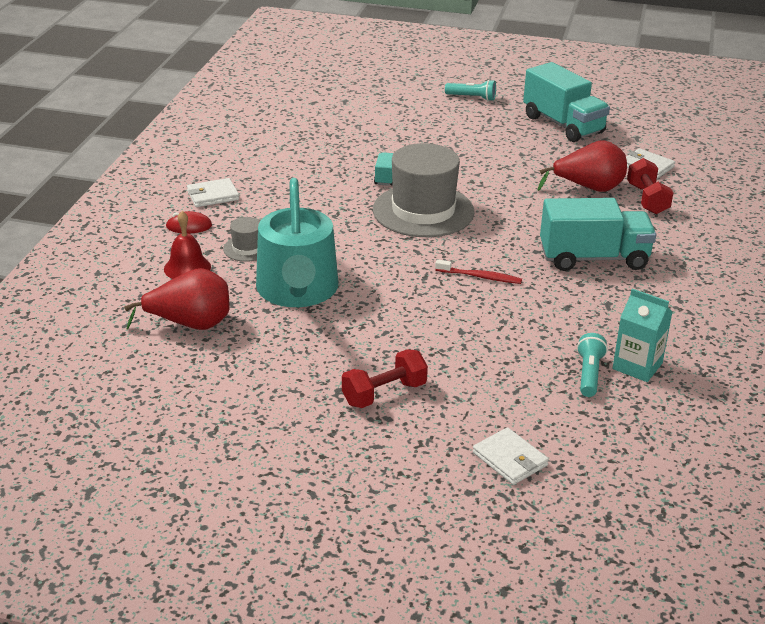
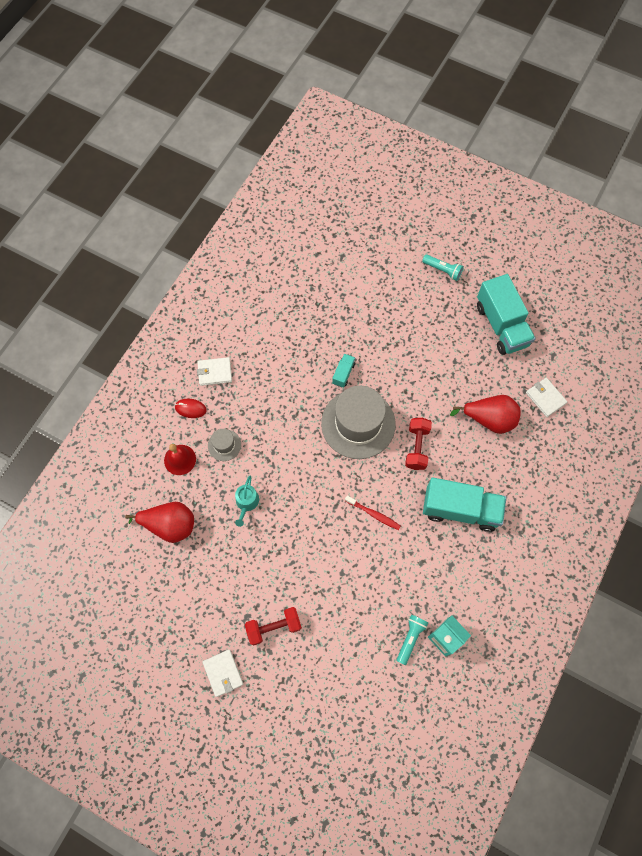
camera: 15 degrees right, 35 degrees up
turquoise watering can [256,178,339,307] -> turquoise watering can [235,475,259,527], size x0.42
white wallet [473,427,549,485] -> white wallet moved to [203,649,243,697]
red dumbbell [627,158,673,214] -> red dumbbell moved to [405,418,432,470]

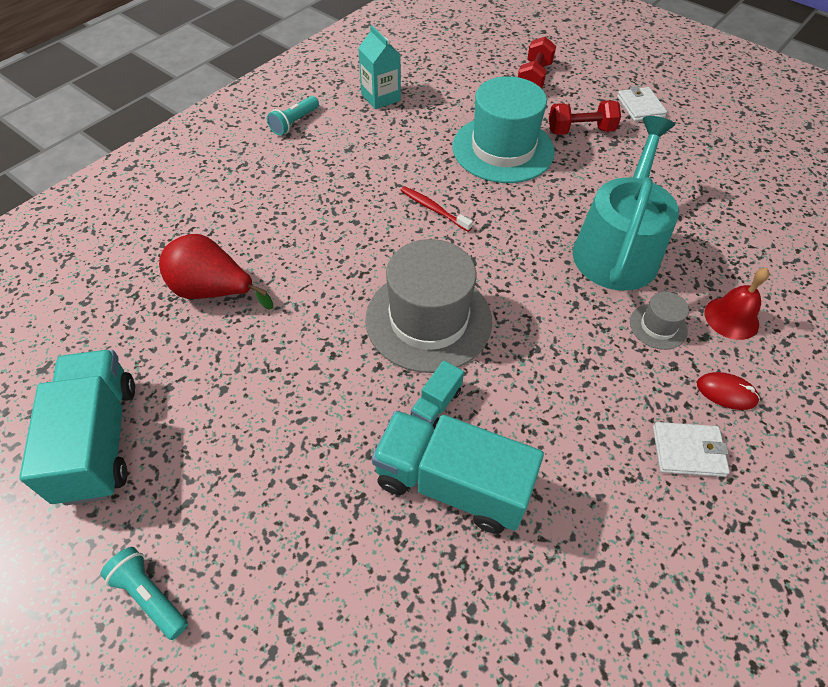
camera: 170 degrees left, 15 degrees down
red pear [125,502,194,543] -> none
turquoise watering can [235,475,259,527] -> turquoise watering can [573,116,679,291], size x2.40
turquoise flashlight [397,615,428,665] -> turquoise flashlight moved to [267,96,319,136]
red dumbbell [405,418,432,470] -> red dumbbell moved to [518,37,556,89]
turquoise truck [423,477,506,532] -> turquoise truck moved to [372,411,544,534]
white wallet [526,378,567,417] -> none
none -> turquoise hat [452,76,555,183]

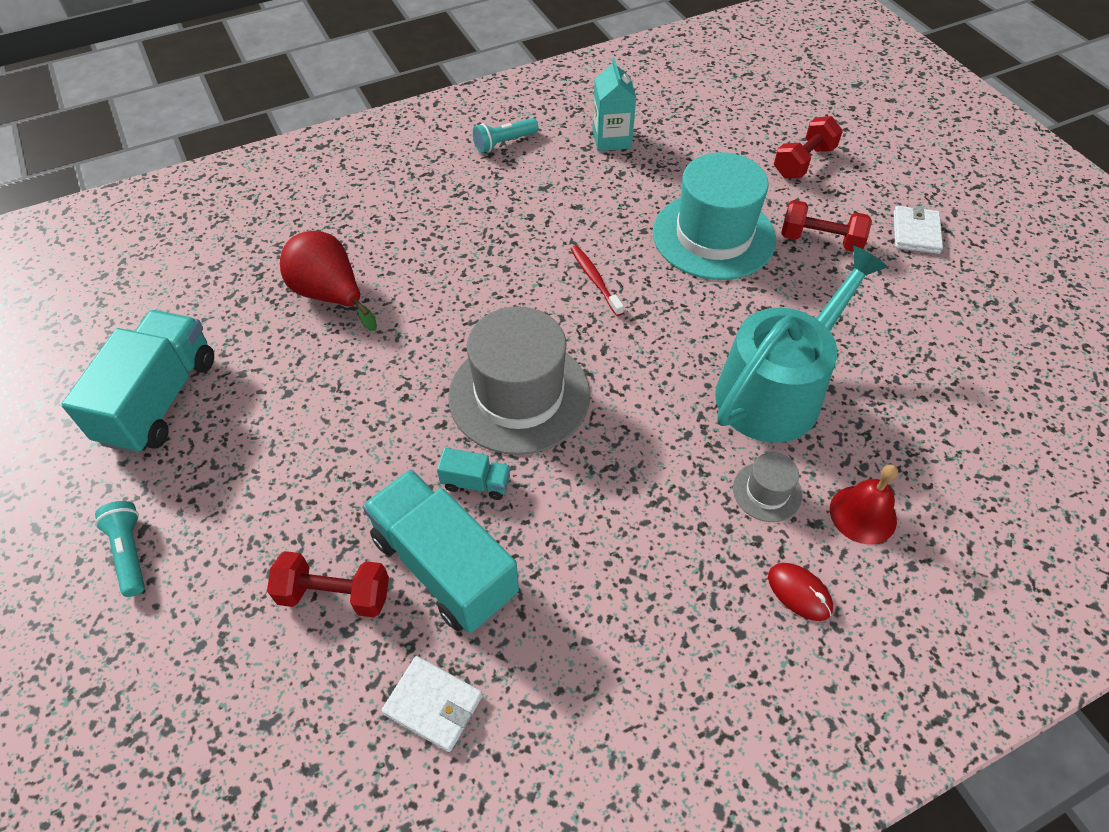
camera: 25 degrees right, 0 degrees up
turquoise truck [411,360,464,429] -> turquoise truck turned 135 degrees counterclockwise [437,448,511,500]
white wallet [653,422,730,477] -> white wallet moved to [381,656,483,752]
none -> red dumbbell [267,551,389,618]

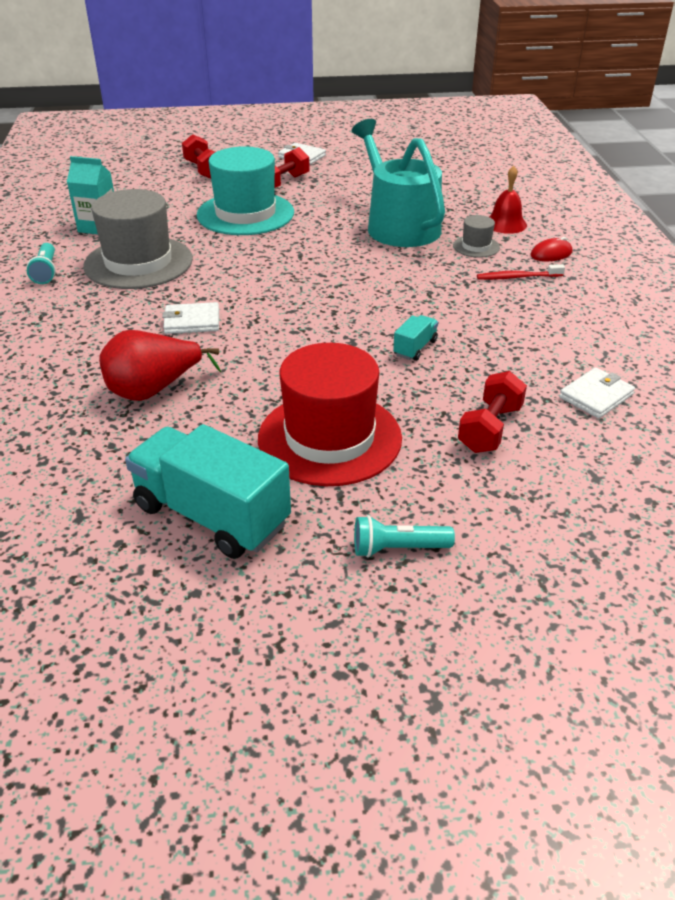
camera: 70 degrees left, 15 degrees down
turquoise truck [363,469,519,633] -> none
grey hat [448,306,590,455] -> grey hat moved to [83,189,193,289]
red toothbrush [571,245,624,316] -> red toothbrush moved to [477,264,565,280]
none -> white wallet [162,302,219,334]
none -> red hat [258,343,402,486]

